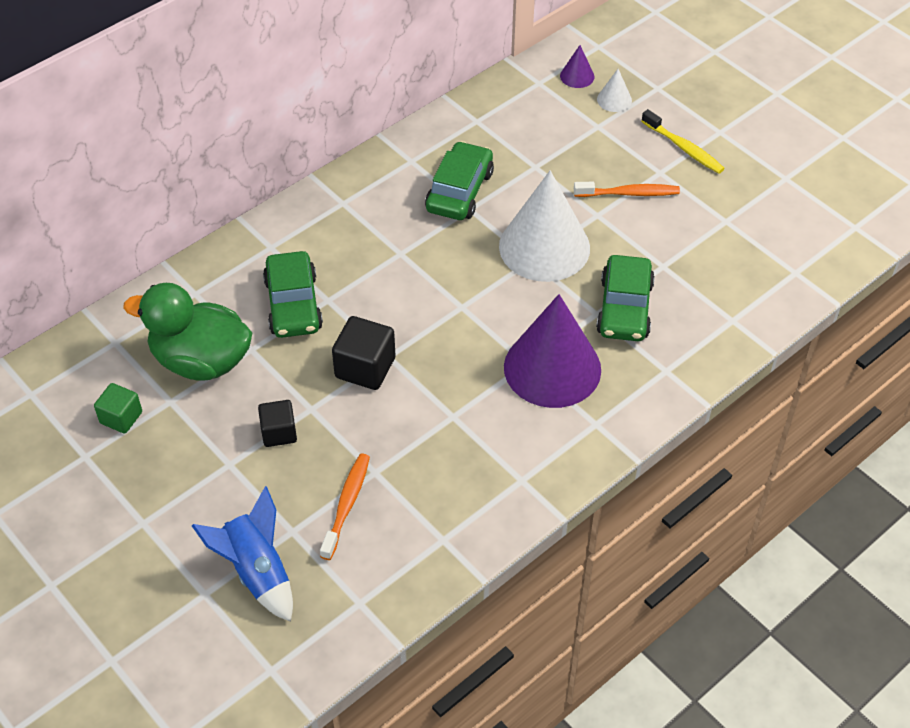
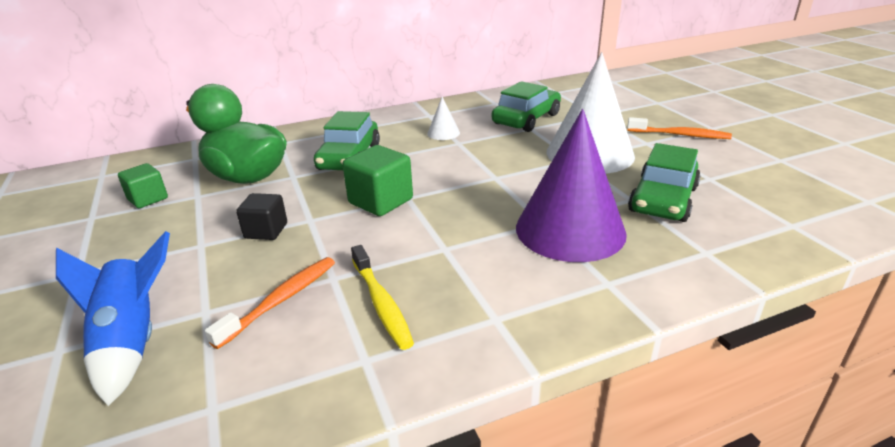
camera: 20 degrees right, 20 degrees down
black cube [332,316,395,390] -> green cube [342,145,413,216]
purple cone [560,45,594,88] -> none
white cone [597,69,632,112] -> white cone moved to [427,97,460,140]
yellow toothbrush [641,109,725,174] -> yellow toothbrush moved to [351,245,414,350]

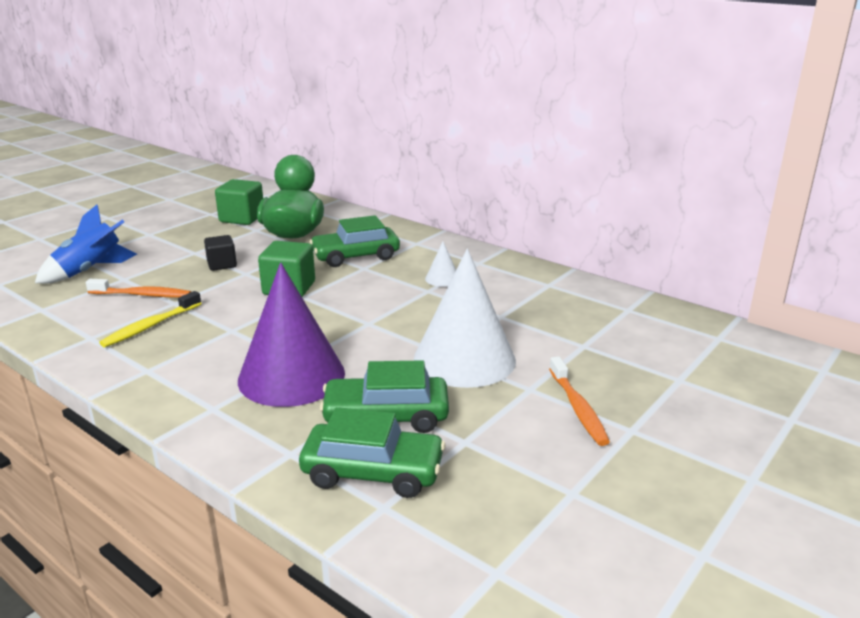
camera: 60 degrees right, 5 degrees down
green cube [118,163,168,208] -> green cube [215,179,263,225], size x1.53
green car [492,81,561,132] -> green car moved to [299,407,446,498]

